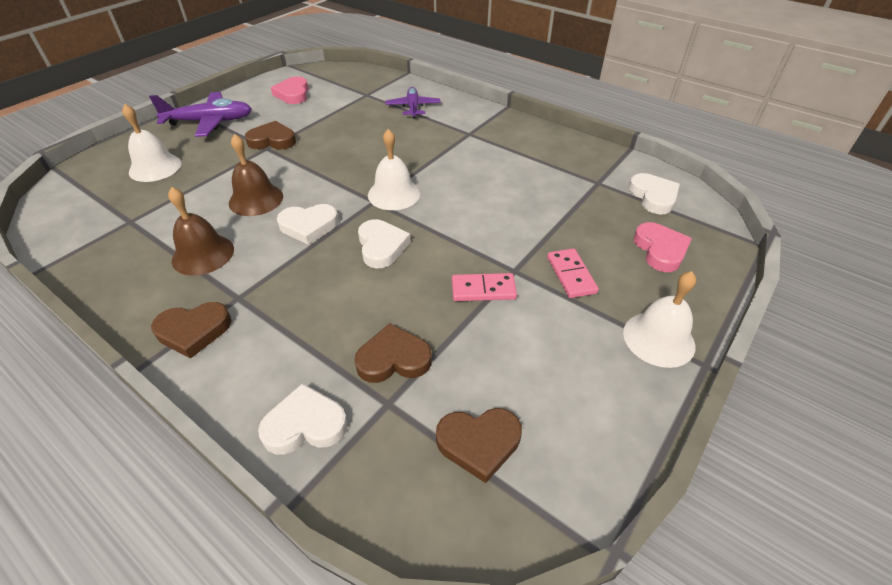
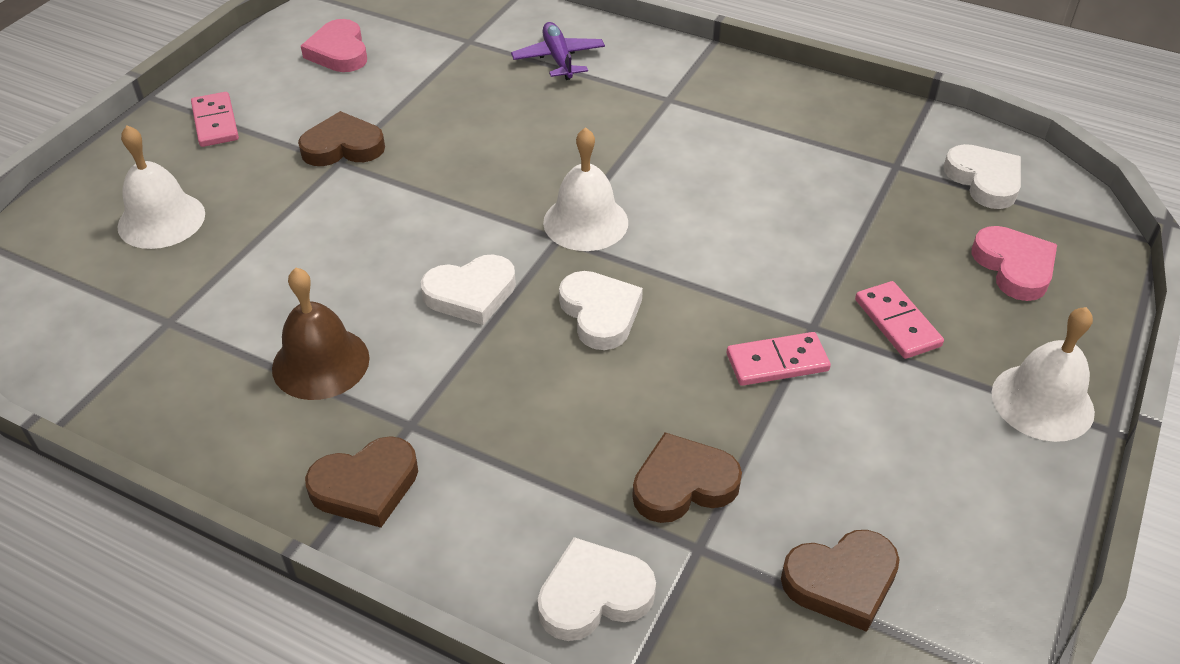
camera: 10 degrees left, 0 degrees up
purple plane [149,92,252,137] -> pink domino [191,92,239,147]
brown bell [229,134,283,216] -> none

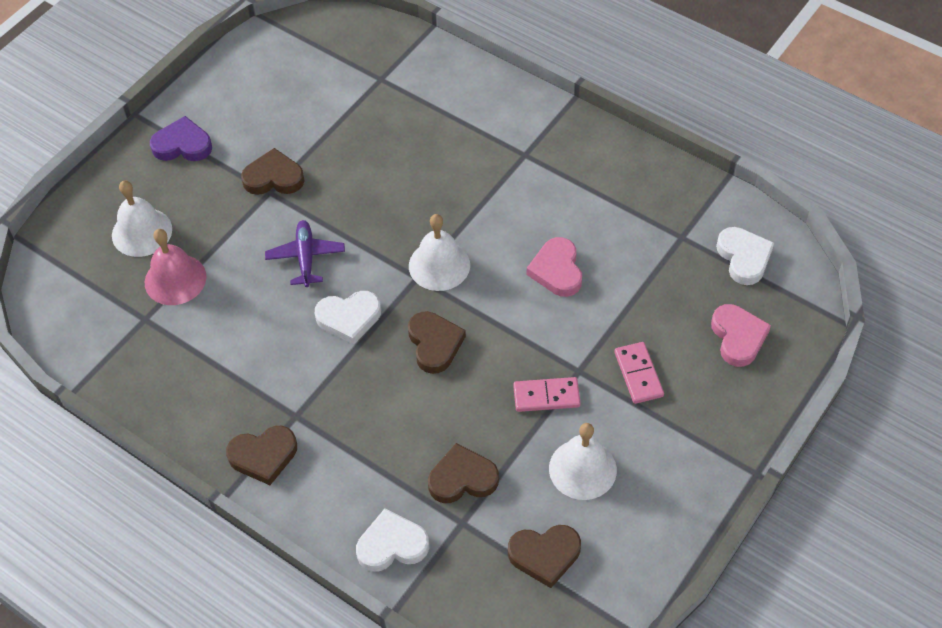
camera: 10 degrees right, 10 degrees up
pink domino [191,92,239,147] -> purple heart [150,116,212,161]
brown bell [272,268,370,400] -> none
pink heart [301,19,367,72] -> pink heart moved to [527,237,582,297]
purple plane [511,22,605,80] -> purple plane moved to [265,220,345,287]
white heart [559,271,643,350] -> brown heart [408,311,466,374]
white bell [991,307,1095,442] -> white bell moved to [549,423,617,500]
none -> pink bell [145,229,206,305]

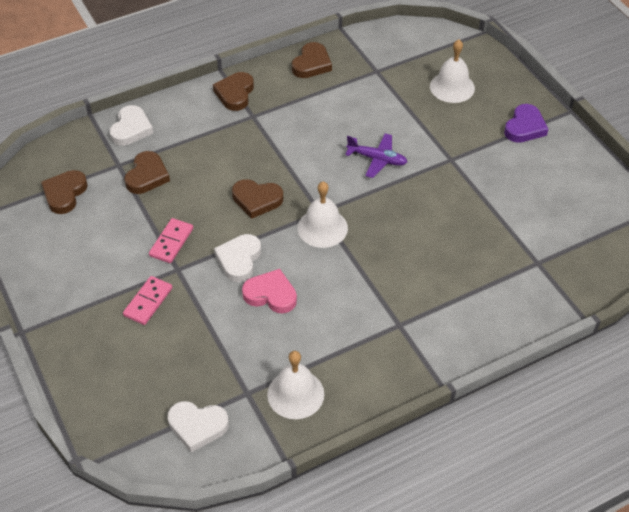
camera: 115 degrees right, 5 degrees down
pink bell [145,229,206,305] -> none
brown heart [241,148,305,195] -> brown heart moved to [292,42,332,78]
white heart [315,291,381,344] -> white heart moved to [214,234,261,282]
white bell [549,423,617,500] -> white bell moved to [267,351,324,419]
pink domino [614,342,664,404] -> pink domino turned 75 degrees counterclockwise [123,276,172,325]
pink heart [711,304,771,367] -> none

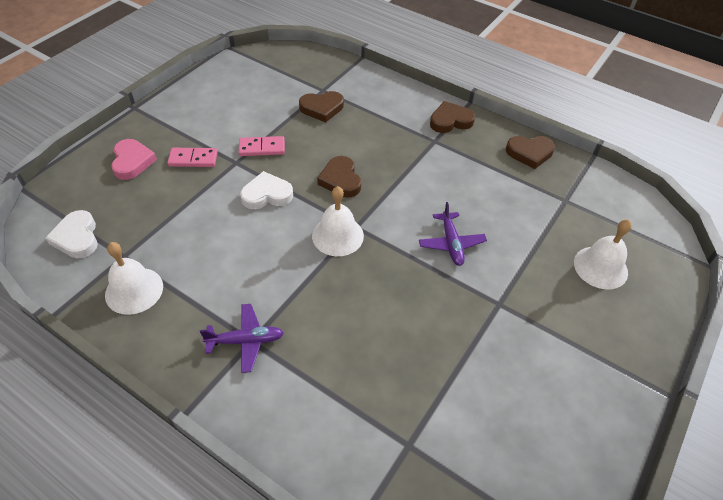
camera: 60 degrees right, 0 degrees up
brown heart [41,170,88,214] -> none
white heart [109,105,153,146] -> none
pink heart [242,269,297,313] -> pink heart moved to [111,139,157,180]
purple heart [504,104,548,143] -> none
none -> purple plane [200,304,284,373]

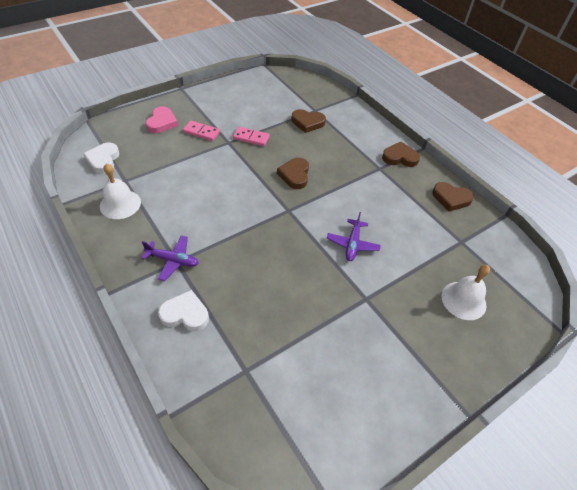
camera: 20 degrees right, 0 degrees up
white heart [240,171,293,209] -> white heart moved to [158,290,209,331]
white bell [312,186,364,256] -> none

